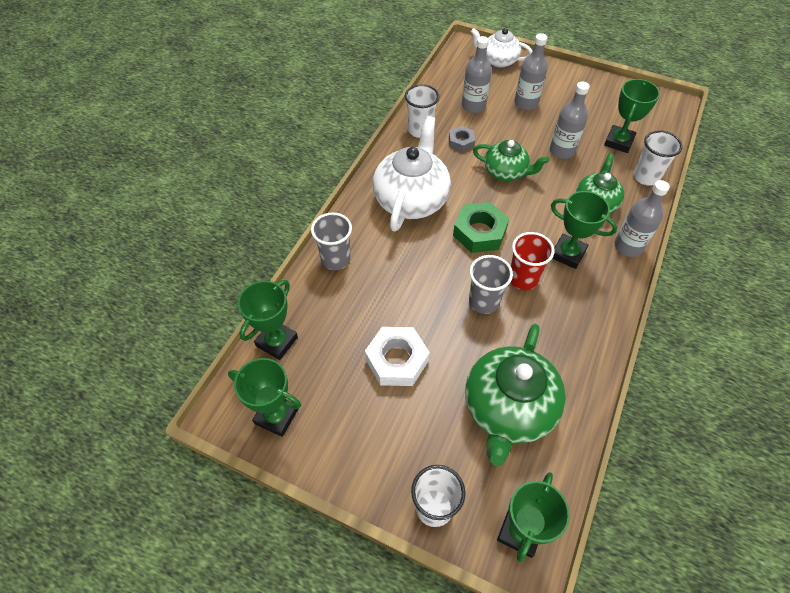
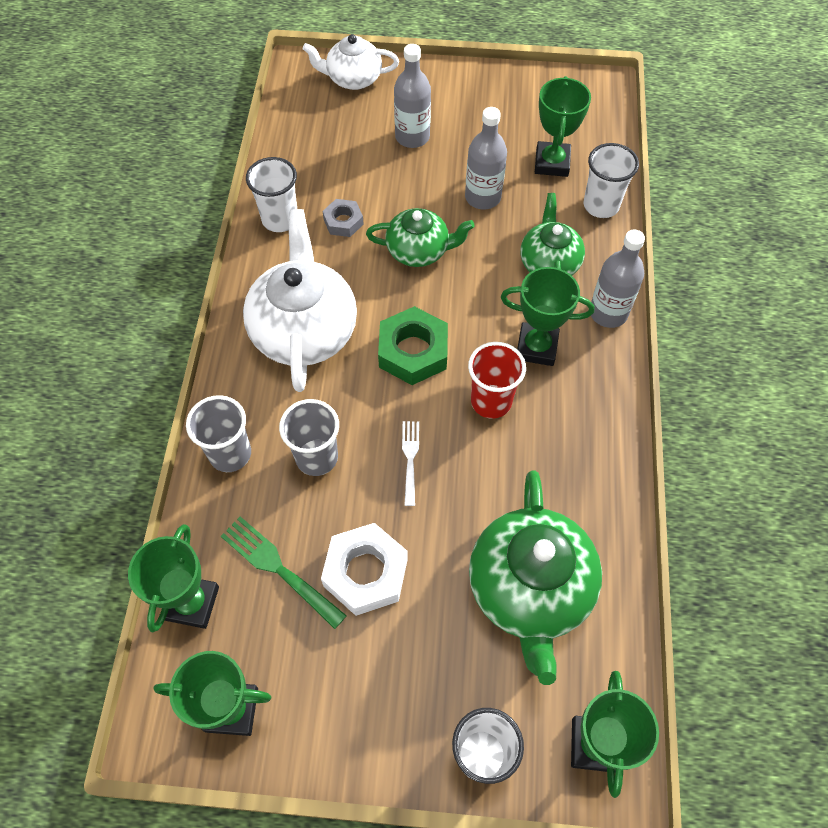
camera: 20 degrees left, 5 degrees up
grey bottle [462,36,492,113] -> none
grey cup [469,255,513,314] -> grey cup moved to [279,399,339,476]
none -> green fork [221,516,347,629]
none -> white fork [402,421,419,506]

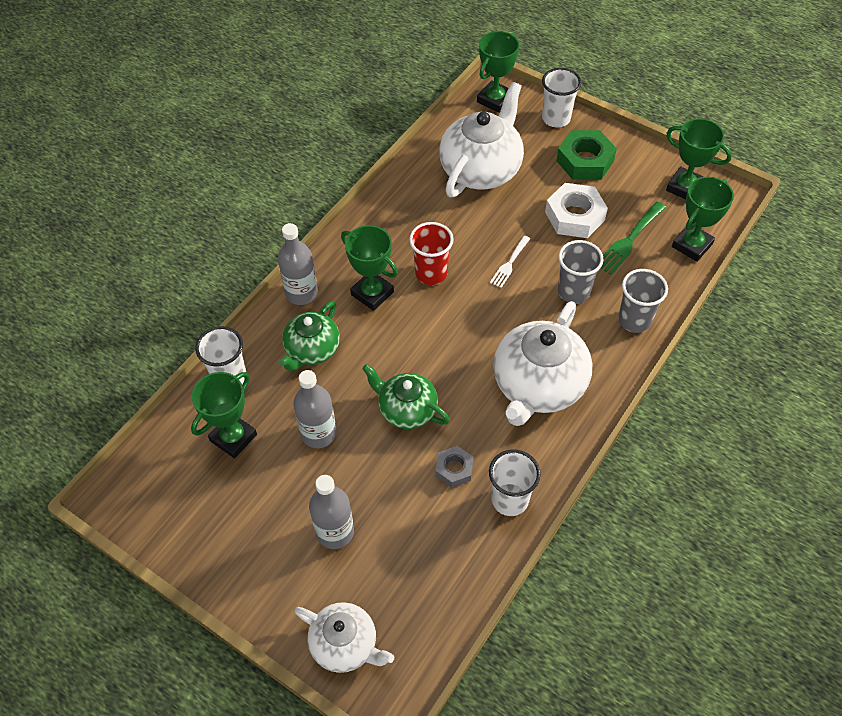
camera: 150 degrees left, 5 degrees down
green fork [221,516,347,629] -> green fork turned 60 degrees clockwise [600,202,666,275]
green nut [378,306,448,385] -> green nut moved to [556,130,617,180]
green teapot [469,470,602,685] -> white teapot [439,82,524,197]

